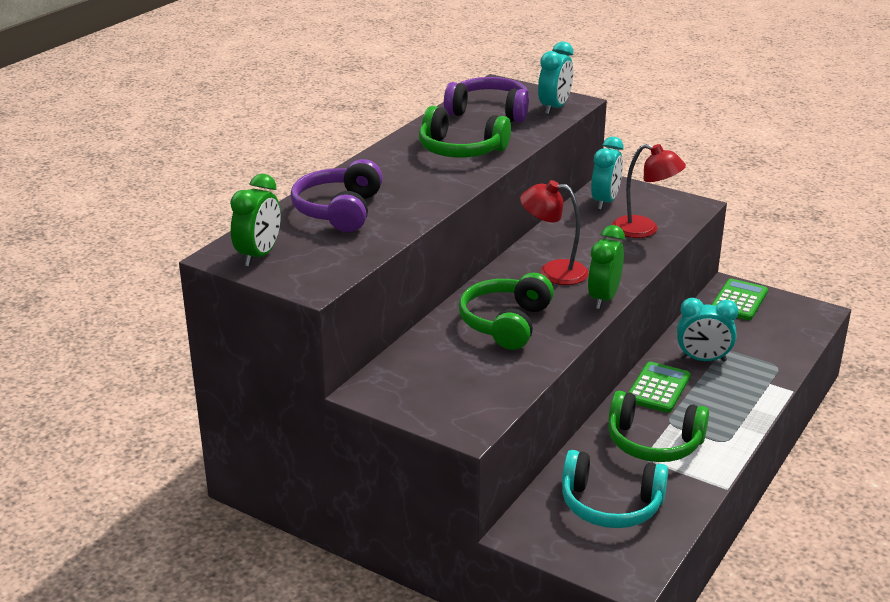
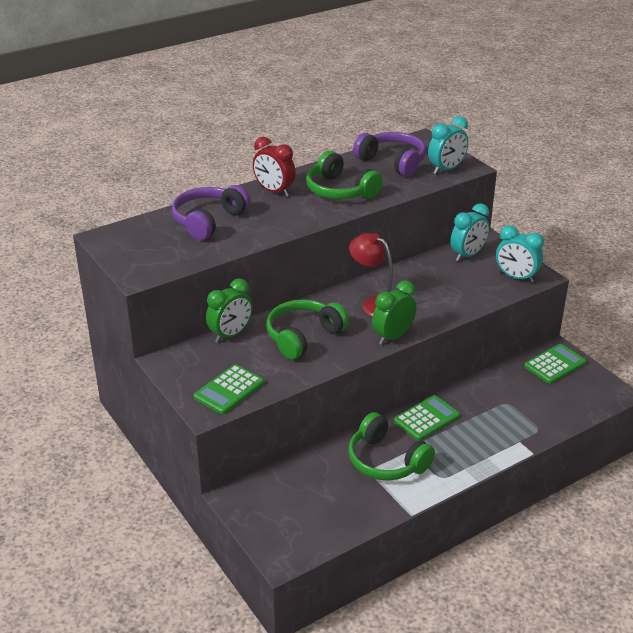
camera: 25 degrees right, 5 degrees up
green clock [230,174,281,267] -> green clock moved to [206,278,253,343]
turquoise headphones [562,450,668,528] -> none
red lamp [612,144,686,238] -> none
turquoise clock [677,298,738,362] -> turquoise clock moved to [496,225,544,283]
none -> green calculator [194,364,264,415]
none -> red clock [253,137,296,197]

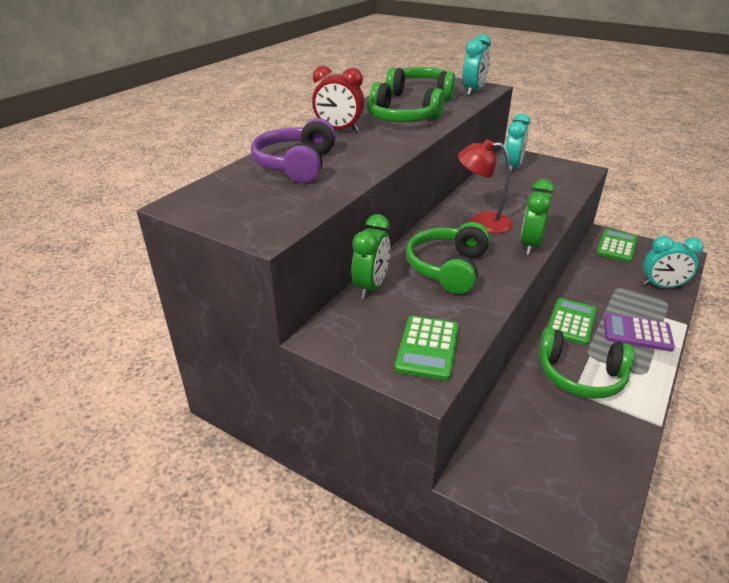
camera: 25 degrees left, 0 degrees up
purple headphones [353,132,426,177] -> green headphones [386,67,455,101]
turquoise clock [496,225,544,283] -> turquoise clock moved to [643,236,704,288]
none -> purple calculator [604,313,675,352]

